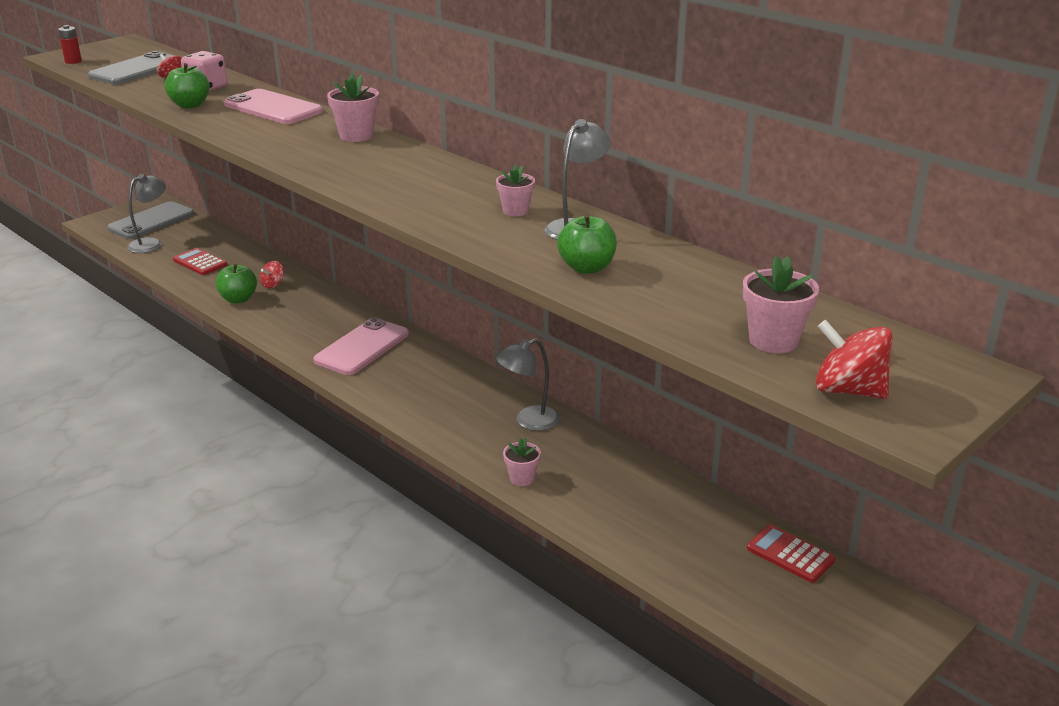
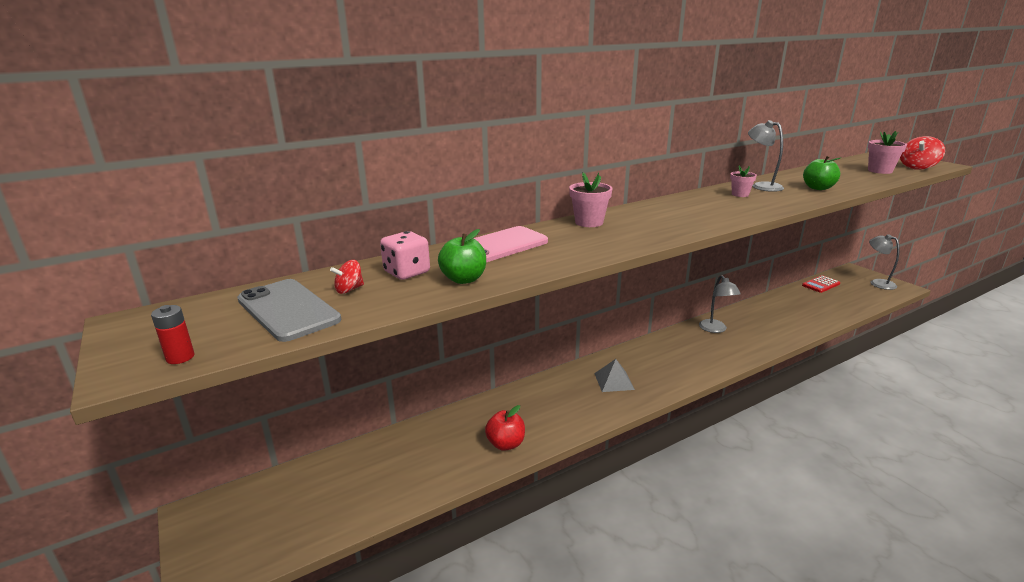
camera: 75 degrees left, 5 degrees down
grey phone [107,201,194,239] -> none
grey lamp [127,174,166,253] -> grey lamp moved to [869,234,900,290]
red calculator [173,248,227,275] -> none
green apple [216,264,257,303] -> red apple [485,405,525,451]
red spinning top [260,261,284,288] -> none
pink phone [313,318,409,375] -> grey pyramid [594,359,635,392]
pink flower pot [503,438,541,486] -> none

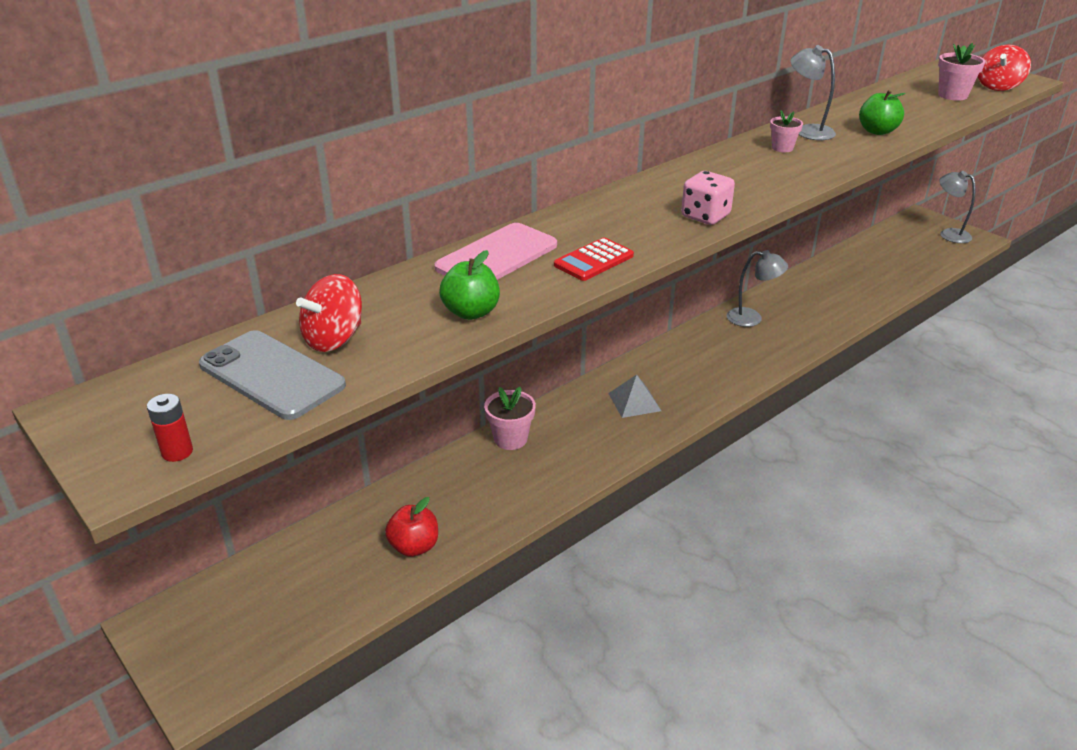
camera: 10 degrees left, 10 degrees up
red spinning top [330,260,364,294] -> red spinning top [296,274,362,352], size x1.73
pink dice [380,231,430,280] -> pink dice moved to [681,171,735,225]
red apple [485,405,525,451] -> red apple moved to [385,497,438,557]
pink flower pot [569,172,613,227] -> pink flower pot moved to [484,387,536,450]
grey lamp [699,275,741,333] -> grey lamp turned 60 degrees counterclockwise [727,250,788,327]
red calculator [802,275,840,293] -> red calculator moved to [554,238,634,281]

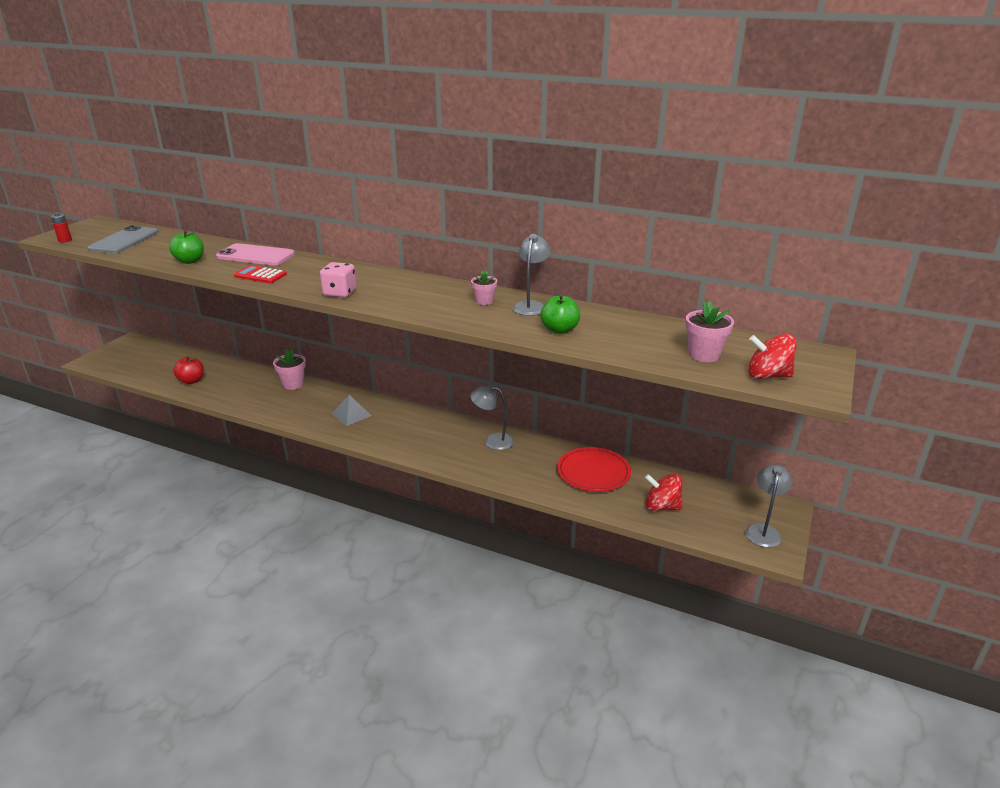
camera: 65 degrees right, 5 degrees down
red spinning top [296,274,362,352] -> red spinning top moved to [645,474,683,511]
grey lamp [727,250,788,327] -> grey lamp turned 120 degrees clockwise [470,385,514,450]
none -> red plate [557,447,631,492]

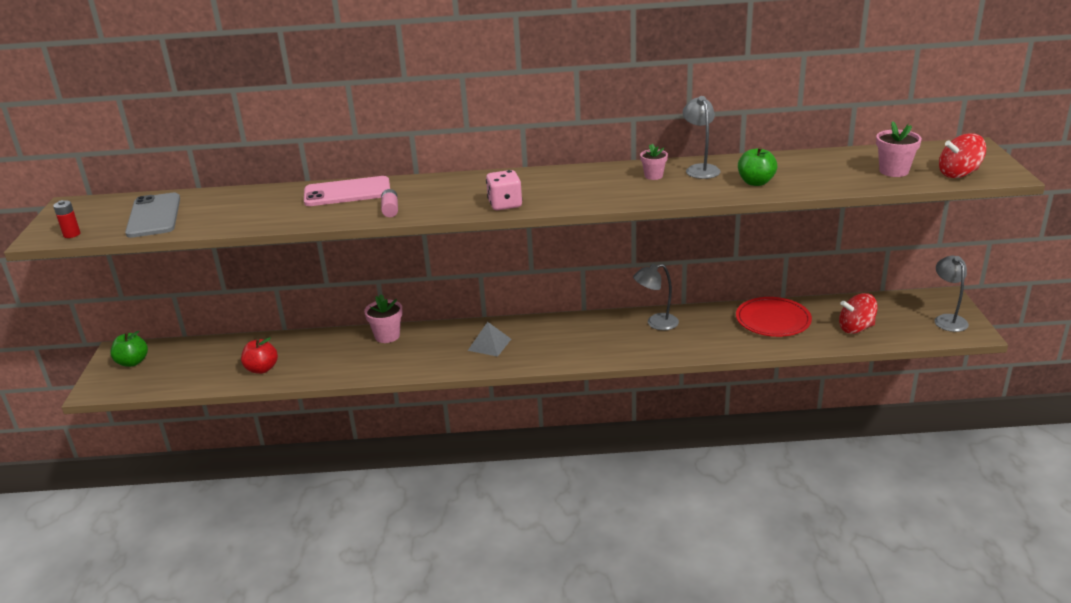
camera: 25 degrees left, 0 degrees up
green apple [169,230,204,264] -> green apple moved to [110,331,148,367]
red calculator [234,265,287,283] -> pink battery [381,189,398,217]

